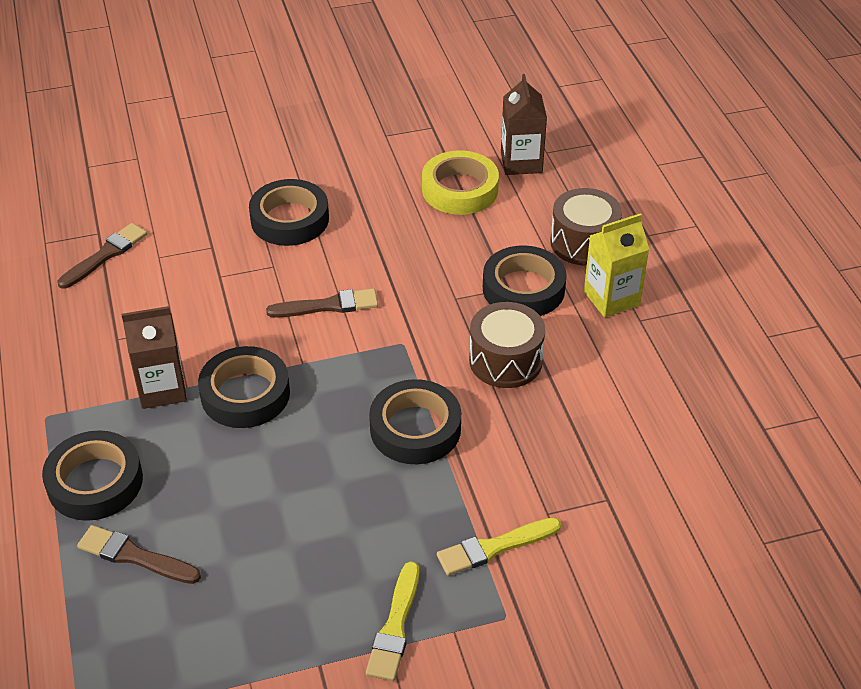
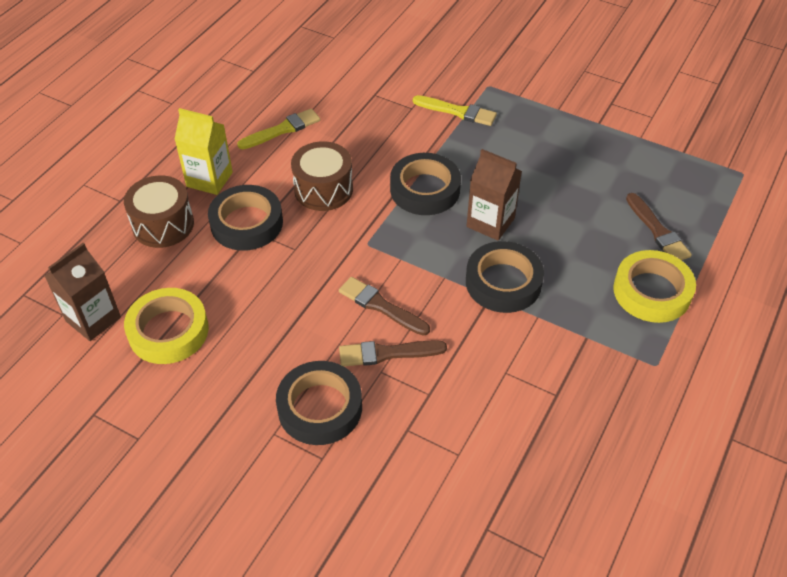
camera: 135 degrees left, 5 degrees up
black tape [42,430,143,521] -> yellow tape [613,250,696,323]
brown brush [57,223,147,289] -> brown brush moved to [339,340,447,367]
brown carton [121,306,187,409] -> brown carton moved to [467,149,522,241]
yellow brush [366,561,419,681] -> yellow brush moved to [237,108,320,149]

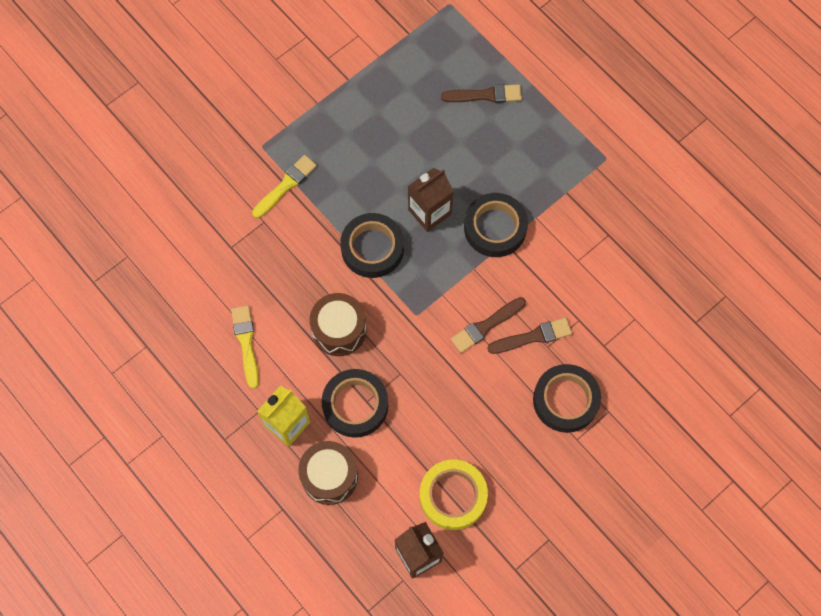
camera: 70 degrees left, 20 degrees up
brown brush [339,340,447,367] -> brown brush turned 120 degrees counterclockwise [487,317,572,354]
yellow tape [613,250,696,323] -> none

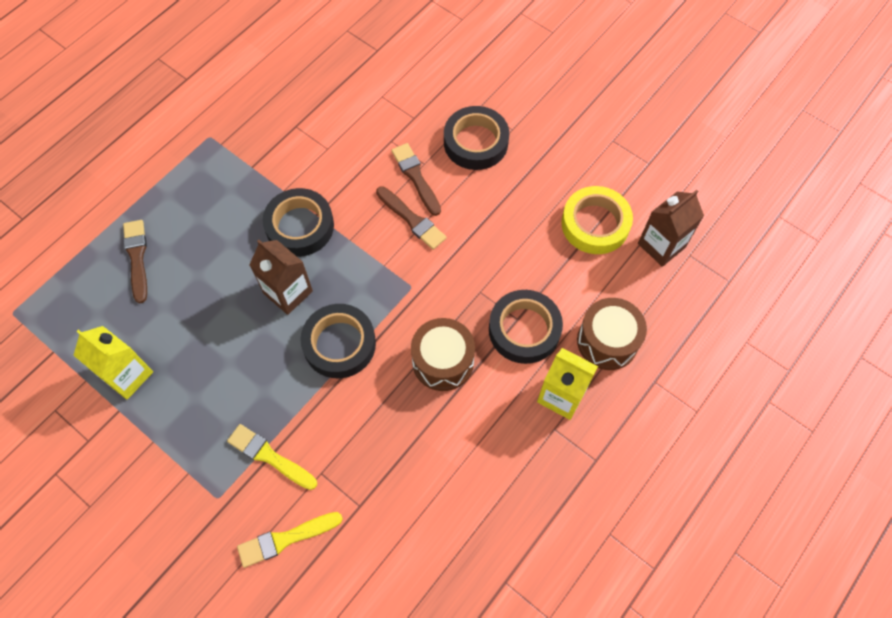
camera: 100 degrees left, 5 degrees down
yellow brush [231,305,259,389] -> yellow brush moved to [237,512,343,568]
none -> yellow carton [73,326,153,399]

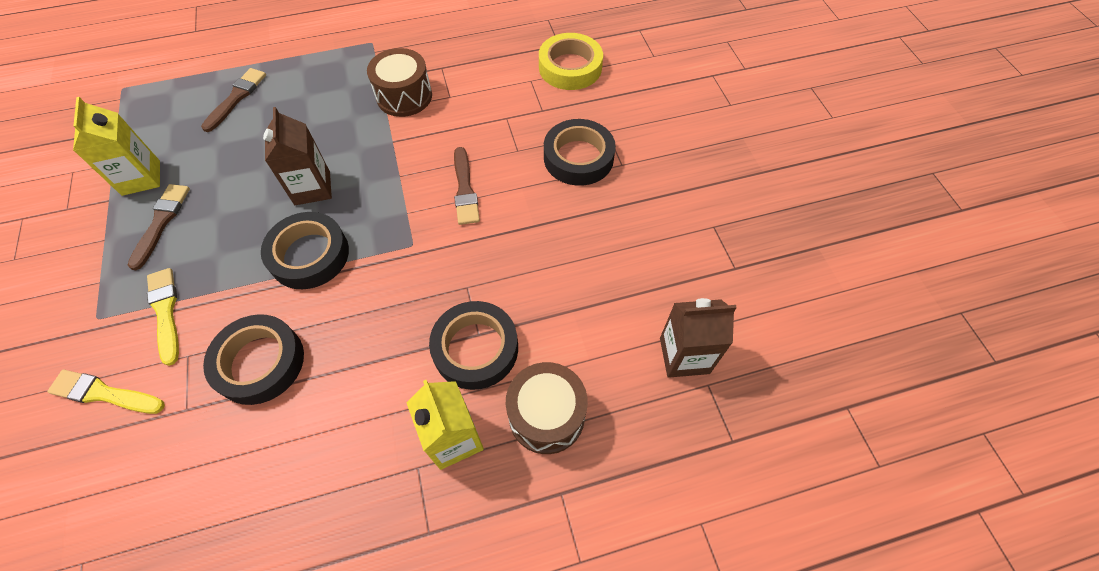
camera: 35 degrees right, 5 degrees down
black tape [263,188,334,257] -> black tape moved to [203,314,304,405]
brown brush [391,143,441,216] -> brown brush moved to [128,184,190,270]
brown drum [411,318,475,391] -> brown drum moved to [367,48,432,117]
yellow tape [561,186,633,254] -> yellow tape moved to [539,33,603,90]

